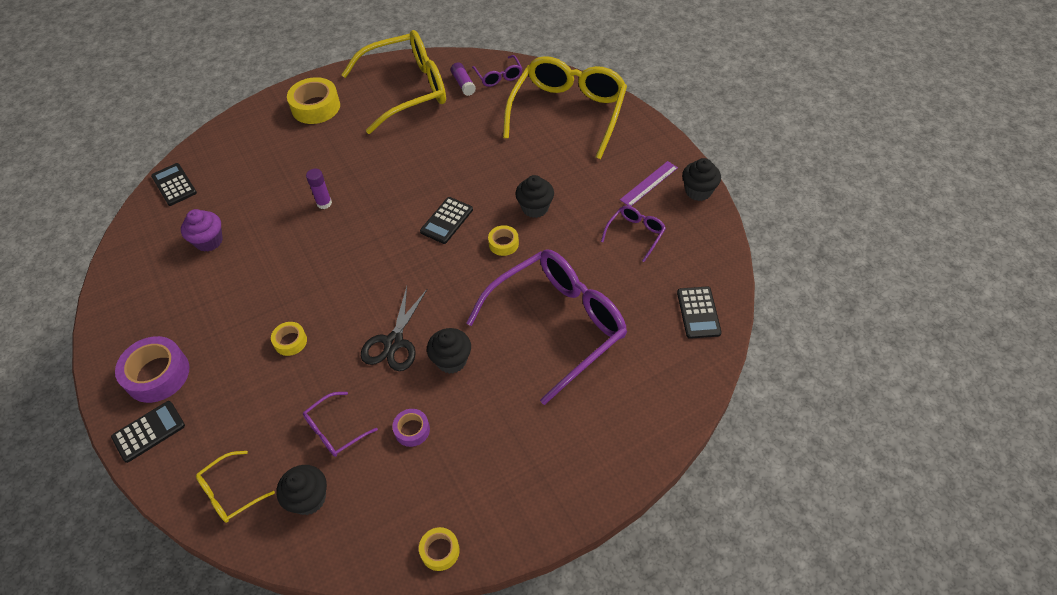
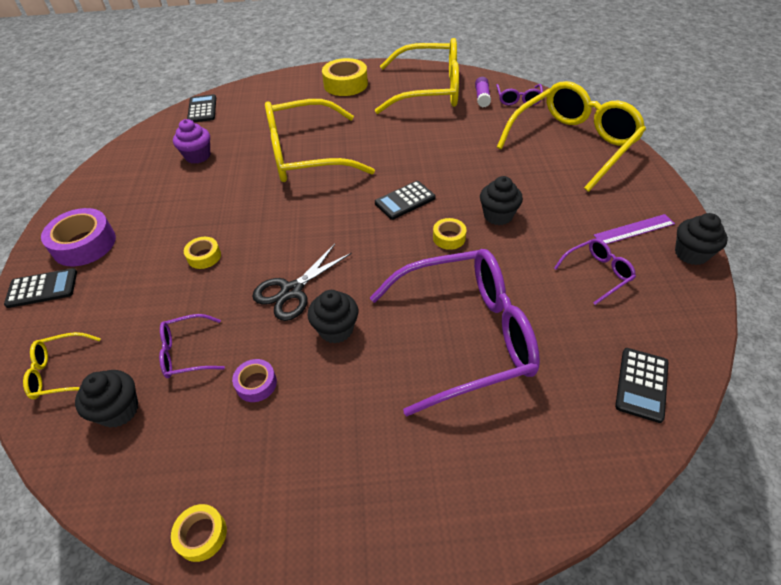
camera: 25 degrees right, 5 degrees down
purple glue stick [306,169,332,209] -> yellow glasses [265,99,375,182]

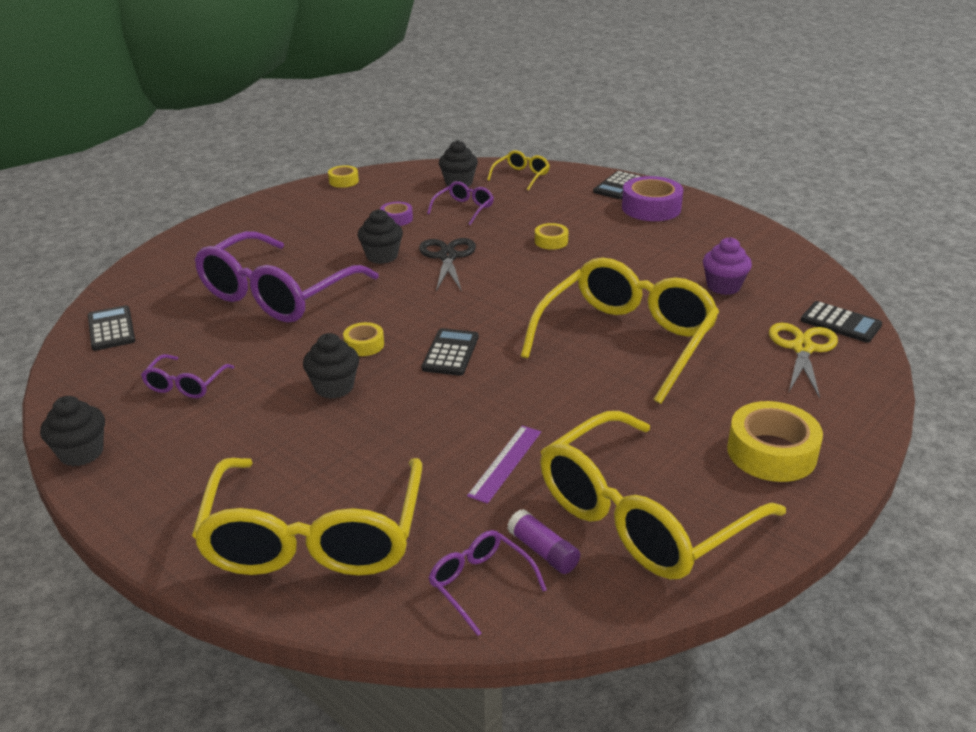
camera: 135 degrees right, 15 degrees down
purple ruler [594,214,675,244] -> purple ruler moved to [467,426,541,504]
none -> yellow scissors [769,323,838,398]

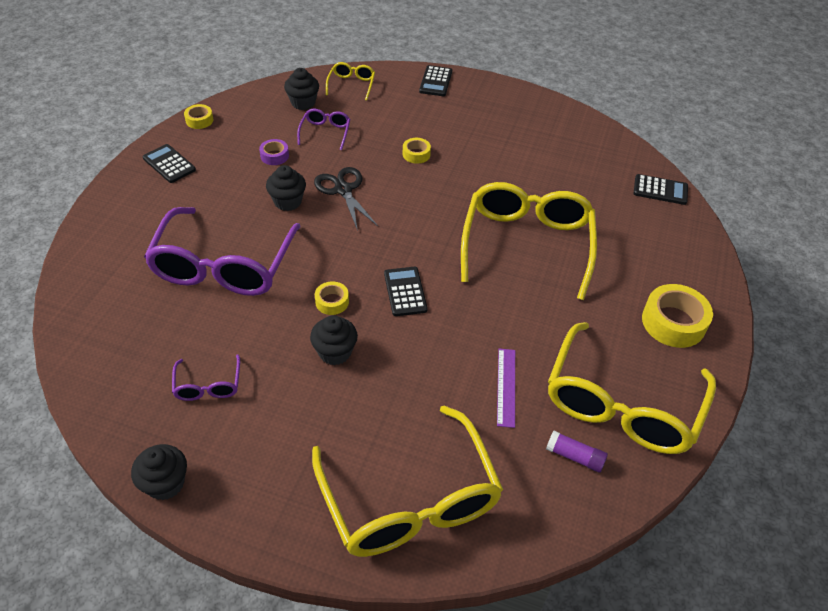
camera: 25 degrees left, 15 degrees up
black calculator [88,305,135,351] -> black calculator moved to [143,144,196,183]
purple glasses [429,530,547,636] -> none
purple tape [622,176,683,221] -> none
purple cupcake [703,237,752,295] -> none
yellow scissors [769,323,838,398] -> none

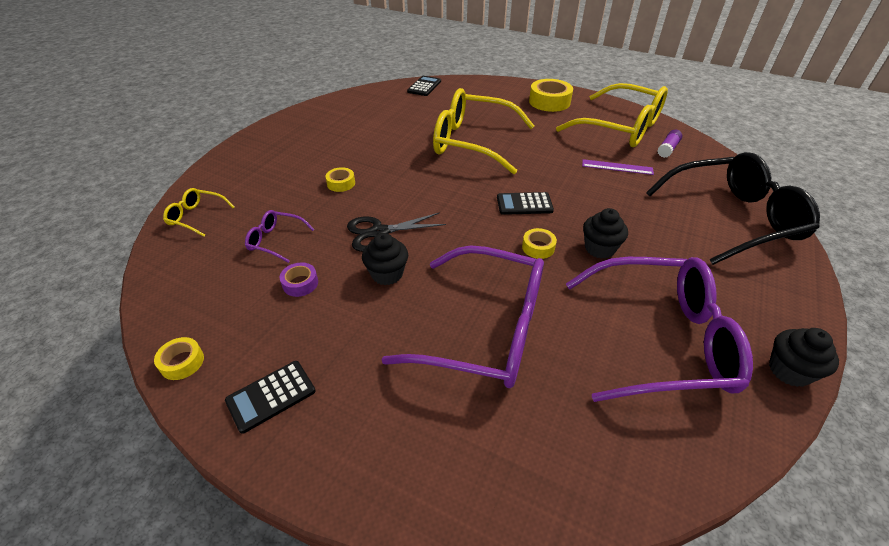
camera: 80 degrees left, 5 degrees down
purple glasses [172,355,240,401] -> purple glasses [566,257,753,402], size x2.30
black cupcake [284,68,319,110] -> none
yellow glasses [312,405,503,557] -> black glasses [646,152,820,265]
black calculator [419,65,452,96] -> none

